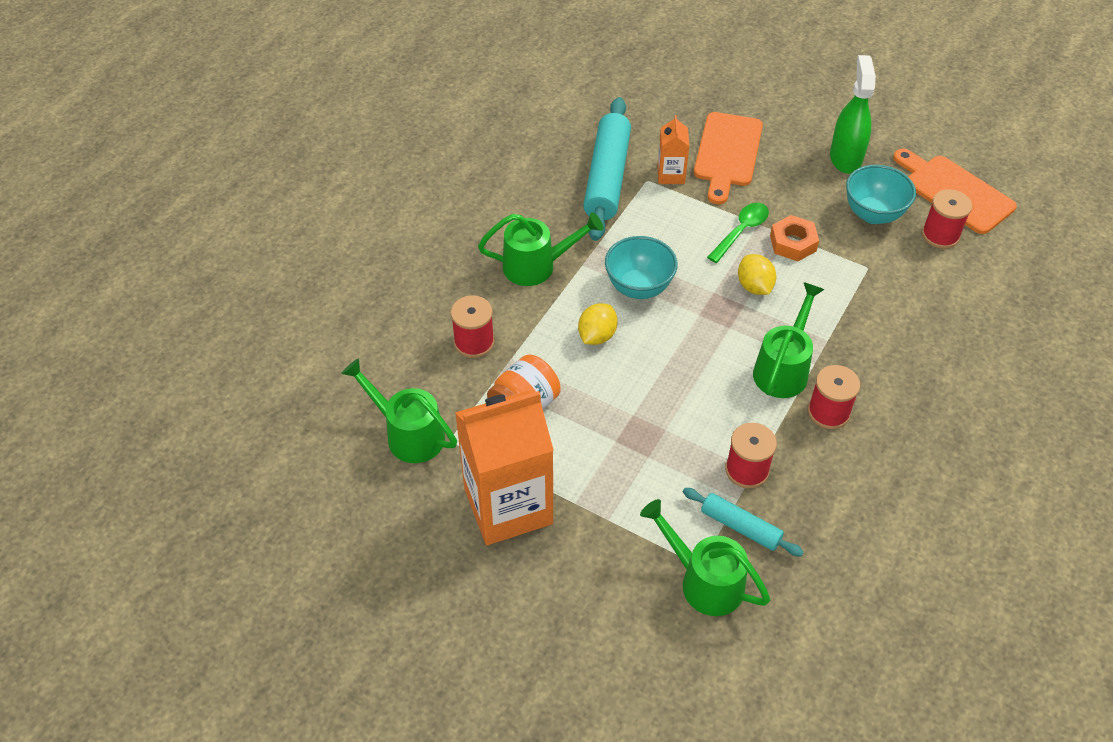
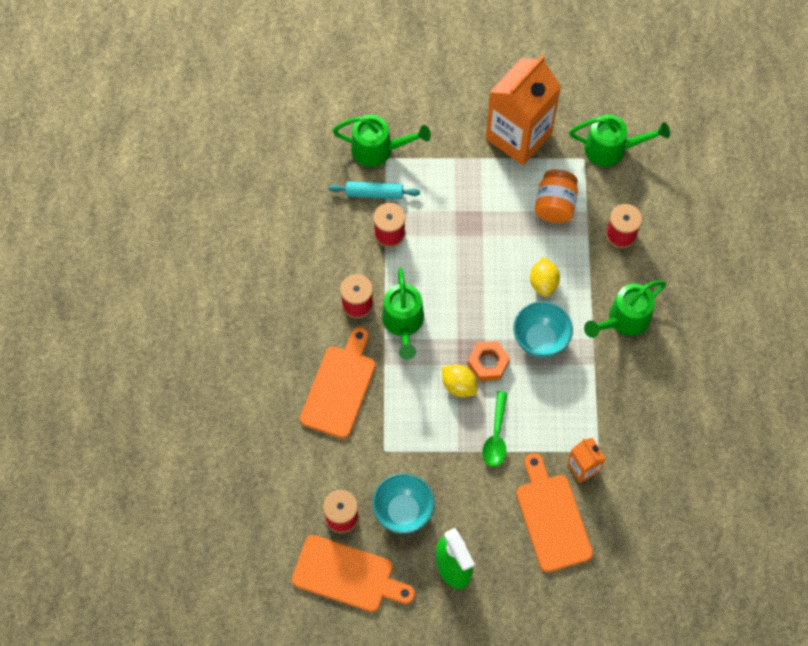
camera: 150 degrees right, 15 degrees up
turquoise rolling pin [583,97,631,241] -> none
orange nut [770,215,819,261] -> orange nut moved to [467,341,510,381]
none -> orange cutting board [300,327,376,439]

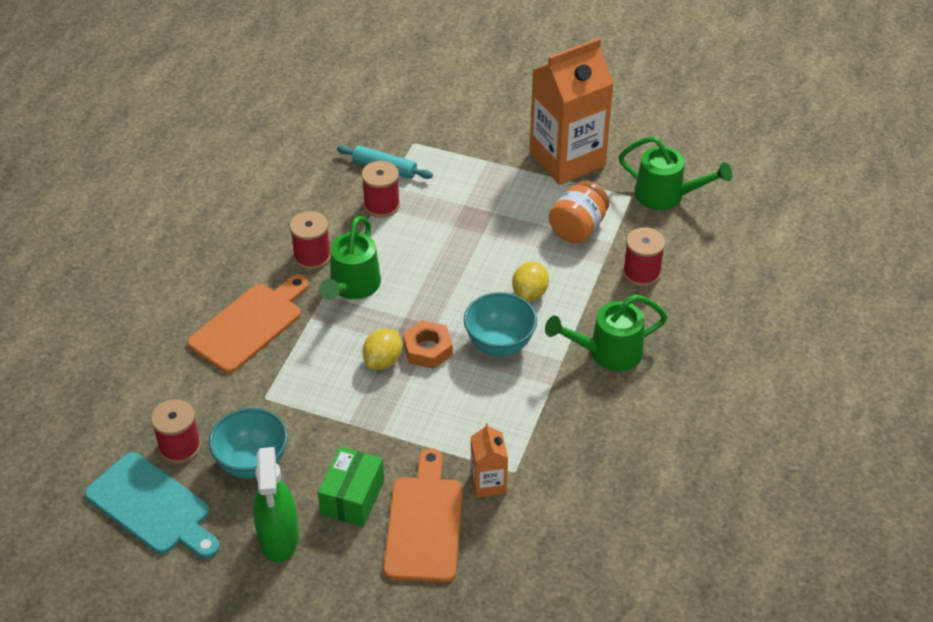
camera: 20 degrees right, 20 degrees down
orange cutting board [292,535,415,612] -> turquoise cutting board [84,452,220,559]
green watering can [332,115,431,167] -> none
yellow lemon [442,365,477,397] -> yellow lemon turned 60 degrees clockwise [363,329,402,370]
green spoon [482,391,508,467] -> none
none -> green box [318,447,384,527]

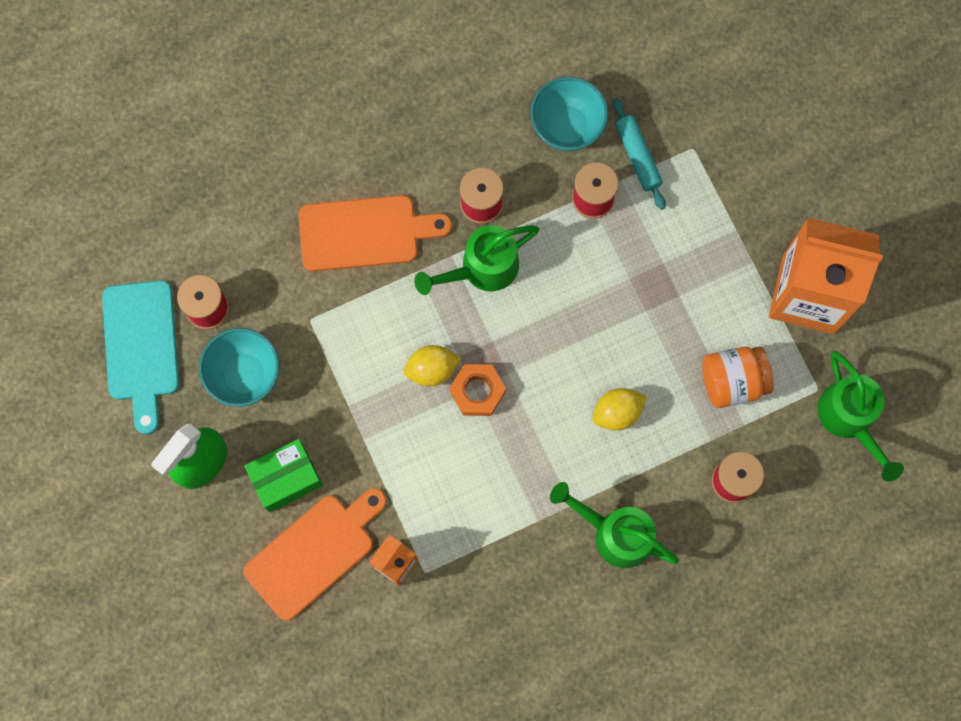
camera: 45 degrees right, 30 degrees up
turquoise bowl [464,292,537,356] -> turquoise bowl moved to [530,76,609,152]

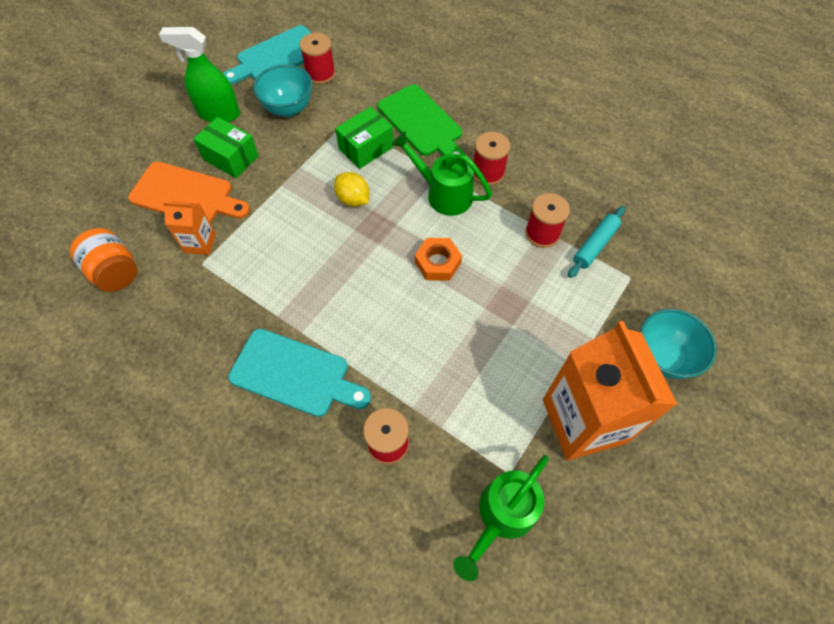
camera: 60 degrees right, 15 degrees down
orange cutting board [299,195,452,271] -> green cutting board [377,85,465,156]
orange nut [449,364,506,416] -> orange nut moved to [415,238,462,281]
turquoise bowl [530,76,609,152] -> turquoise bowl moved to [640,309,717,379]
green watering can [550,482,679,568] -> turquoise cutting board [228,329,371,417]
yellow lemon [593,388,647,431] -> none
orange jar [702,347,774,408] -> orange jar moved to [70,228,138,292]
none -> green box [335,107,394,169]

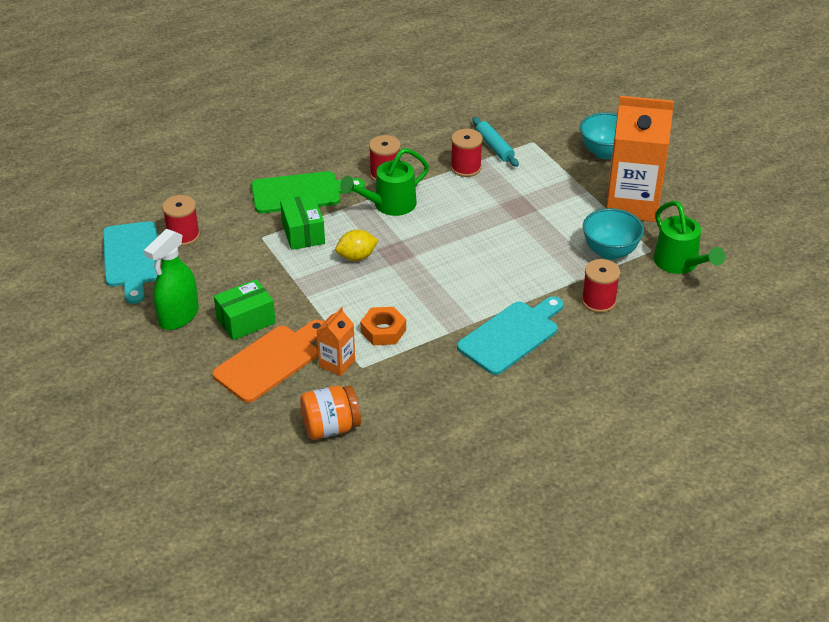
camera: 65 degrees left, 20 degrees down
turquoise bowl [253,64,312,117] -> turquoise bowl moved to [583,208,644,260]
orange nut [415,238,462,281] -> orange nut moved to [360,307,406,345]

